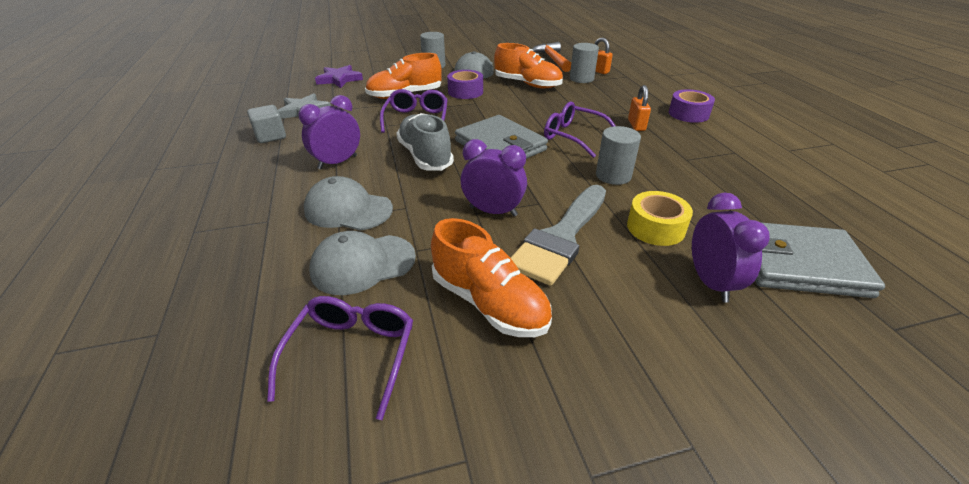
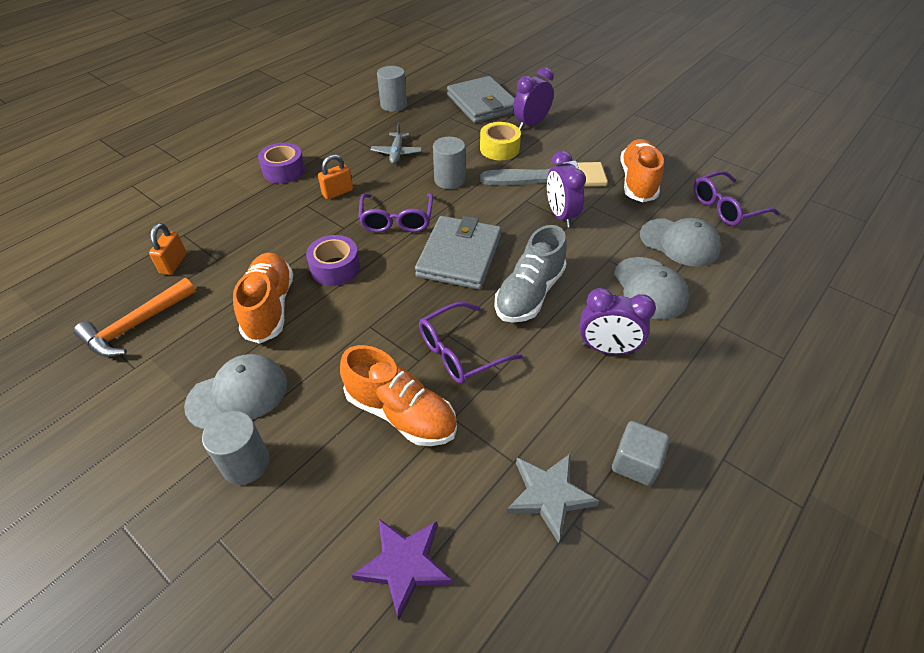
camera: 125 degrees left, 10 degrees up
purple tape [447,70,483,99] -> purple tape moved to [306,235,360,286]
grey cylinder [570,43,599,83] -> grey cylinder moved to [377,66,407,112]
none -> grey plane [371,122,422,164]

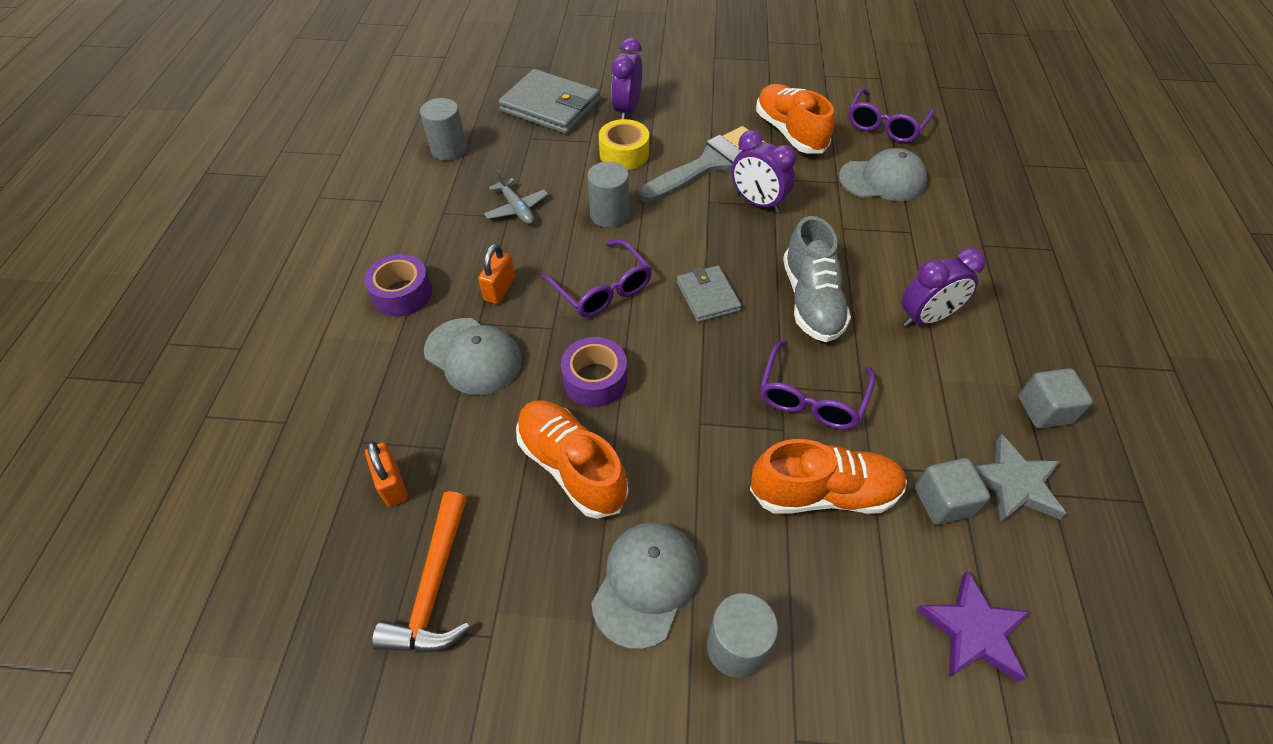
camera: 35 degrees left, 5 degrees up
grey wallet [415,216,501,290] -> grey wallet [677,265,742,322], size x0.58
grey cap [614,257,689,320] -> grey cap moved to [424,318,522,395]
none -> grey cube [915,458,990,525]

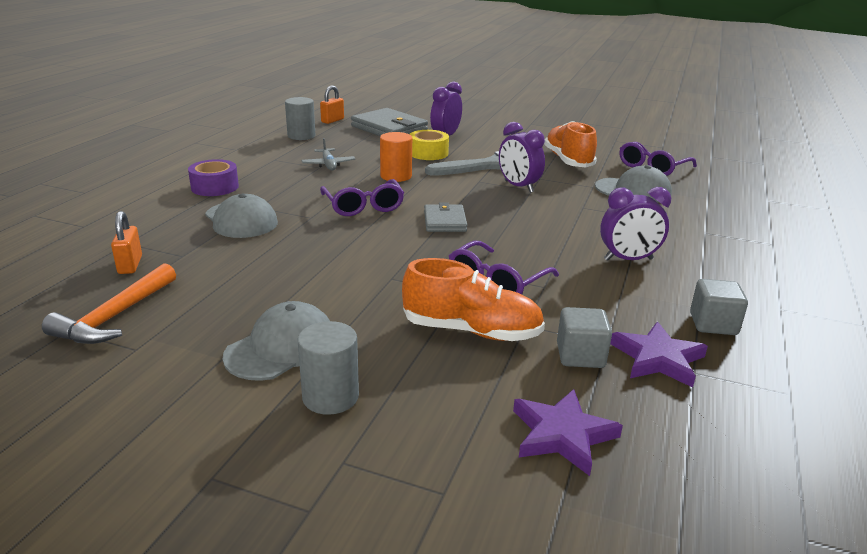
camera: 15 degrees right, 25 degrees down
orange padlock [478,243,515,304] -> orange padlock moved to [320,85,344,124]
orange shoe [516,400,628,519] -> none
purple tape [561,337,627,407] -> none
grey cylinder [587,161,629,228] -> orange cylinder [380,132,412,182]
grey shoe [783,216,851,342] -> none
grey star [974,434,1067,524] -> purple star [610,322,708,388]

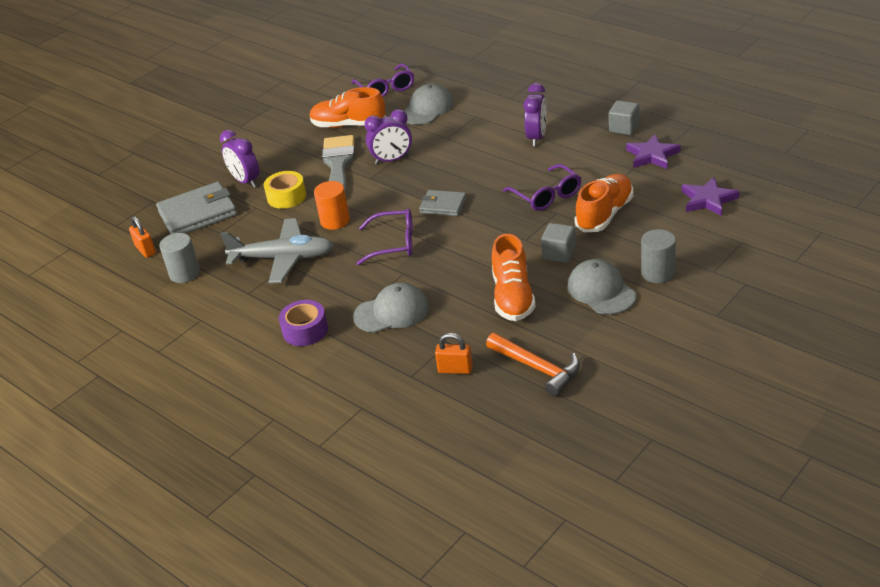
camera: 65 degrees left, 10 degrees up
grey plane [302,138,355,171] -> grey plane [220,218,334,284], size x1.92
grey cube [557,307,612,368] -> grey cube moved to [541,223,576,263]
none -> orange shoe [492,234,536,321]

